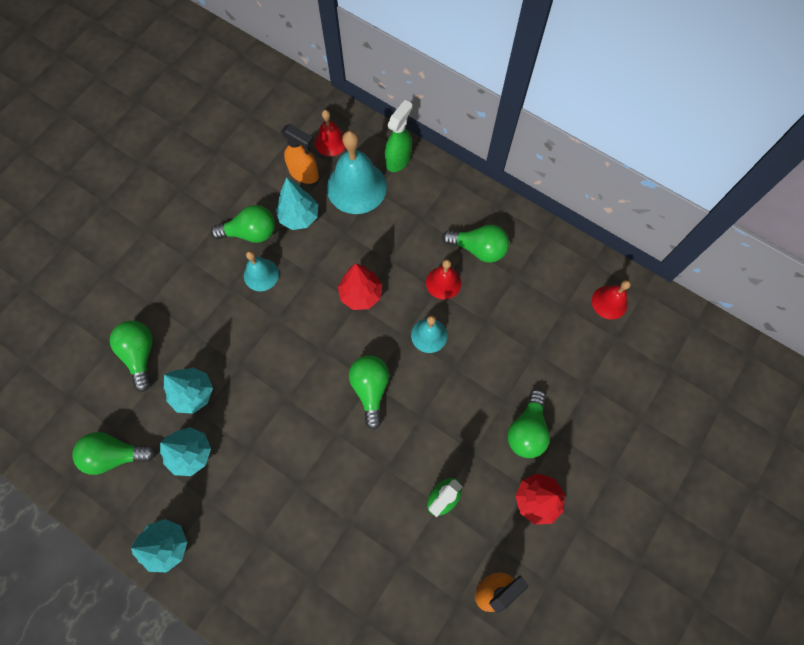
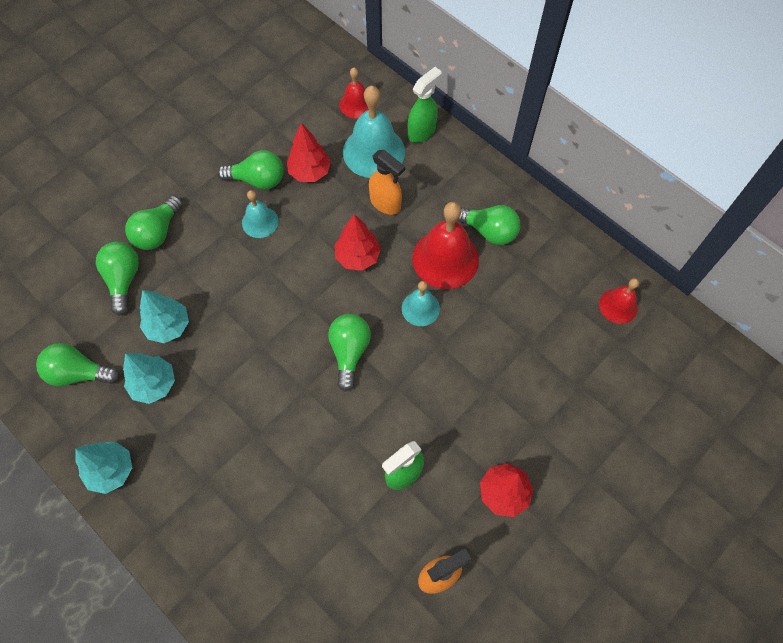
camera: 10 degrees right, 5 degrees down
turquoise tree [276,177,318,230] -> red tree [287,123,331,182]
orange spray bottle [281,124,319,184] -> orange spray bottle moved to [369,150,405,215]
red bell [426,259,461,300] -> red bell [412,202,479,289], size x1.79
green light bulb [507,389,550,458] -> green light bulb moved to [125,196,182,250]

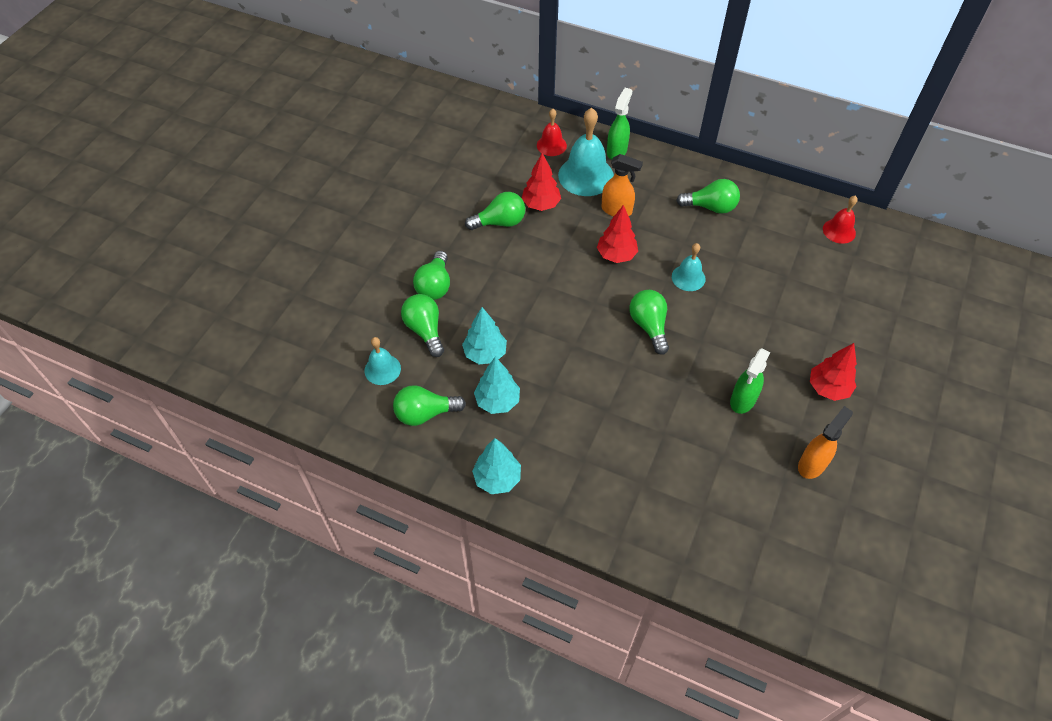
camera: 20 degrees left, 10 degrees down
turquoise bell [242,190,278,238] -> turquoise bell moved to [365,337,401,385]
red bell [412,202,479,289] -> none

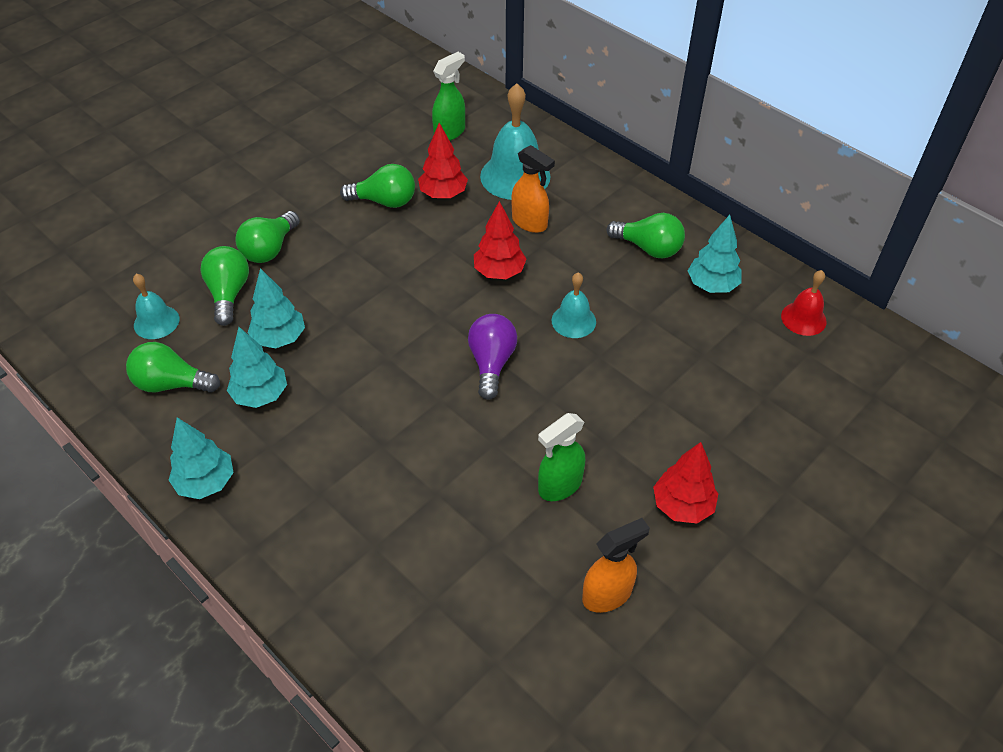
camera: 20 degrees right, 5 degrees down
red bell [537,109,567,156] -> none
green spray bottle [607,88,632,159] -> green spray bottle moved to [432,52,465,141]
green light bulb [629,290,669,355] -> purple light bulb [468,314,517,400]
none -> turquoise tree [688,215,742,293]

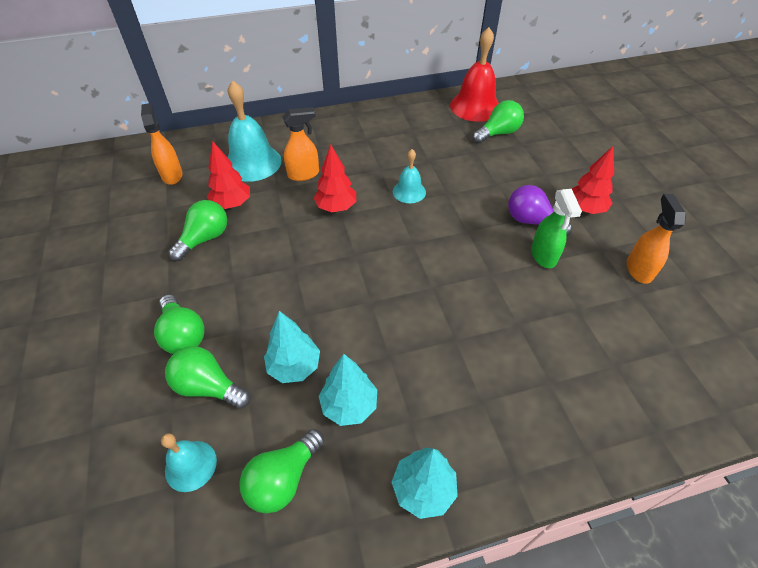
camera: 60 degrees left, 0 degrees up
green spray bottle [432,52,465,141] -> orange spray bottle [141,103,182,185]
purple light bulb [468,314,517,400] -> purple light bulb moved to [508,185,572,236]
green light bulb [607,213,685,259] -> green light bulb moved to [473,100,524,143]
turquoise tree [688,215,742,293] -> none
red bell [781,270,827,336] -> red bell [450,27,499,122], size x1.79

